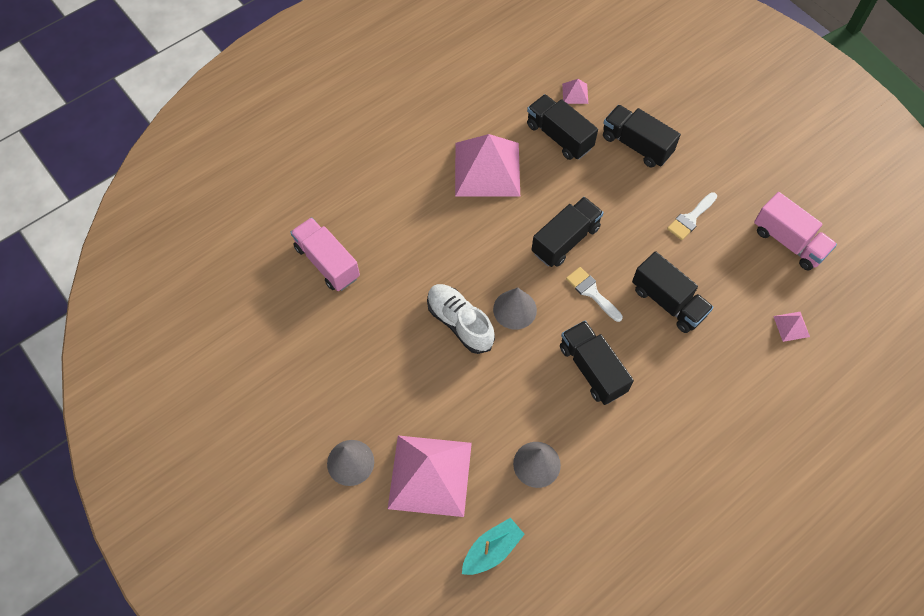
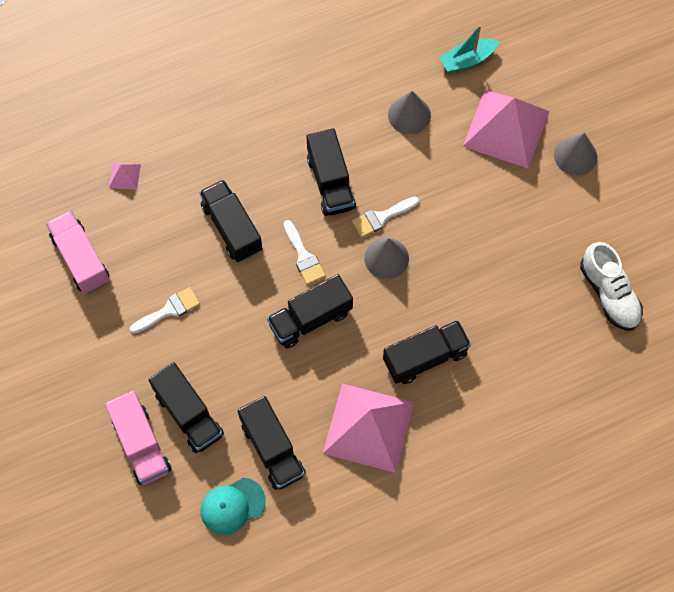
camera: 165 degrees left, 5 degrees up
pink truck [290,217,360,291] -> pink truck moved to [105,391,172,485]
white shoe [427,284,495,354] -> white shoe moved to [580,242,643,330]
pink pyramid [562,79,588,104] -> turquoise cap [200,478,266,535]
none -> white brush [352,197,419,238]
none -> black truck [383,320,471,384]

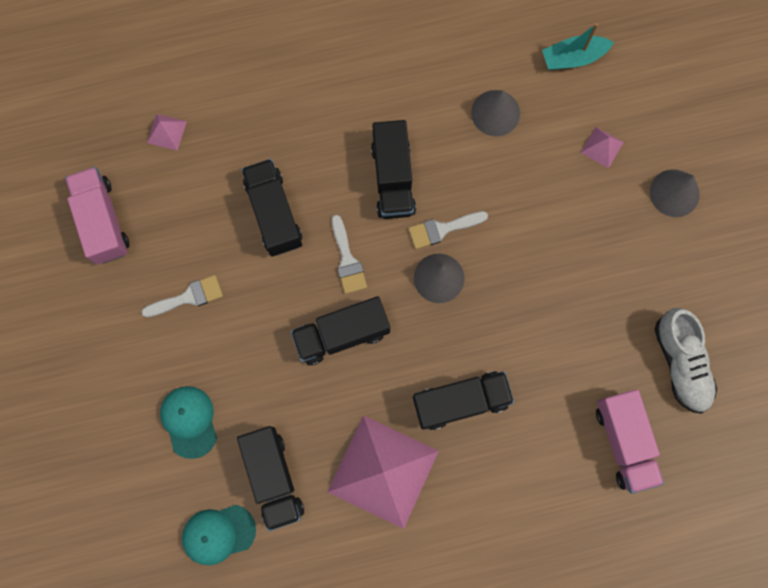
camera: 10 degrees right, 10 degrees up
pink truck [105,391,172,485] -> pink truck moved to [596,389,664,494]
black truck [148,362,224,453] -> turquoise cap [160,386,217,459]
pink pyramid [463,90,549,169] -> pink pyramid [580,127,624,168], size x0.41

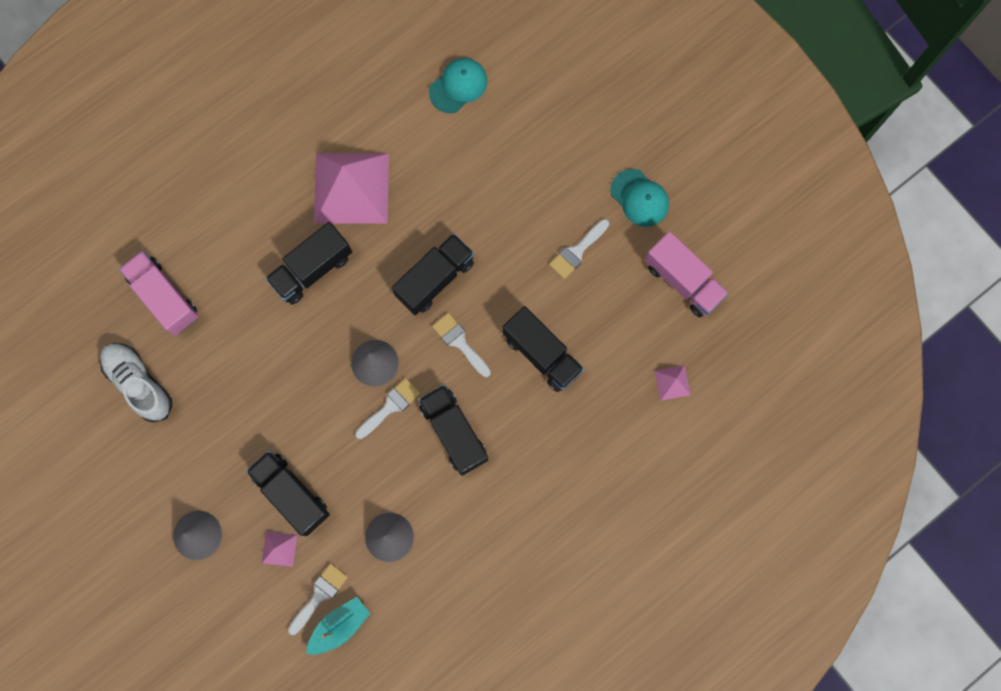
camera: 155 degrees right, 0 degrees up
turquoise cap [160,386,217,459] -> turquoise cap moved to [611,169,669,227]
black truck [237,426,304,531] -> black truck moved to [246,451,330,536]
none -> white brush [288,563,348,635]

